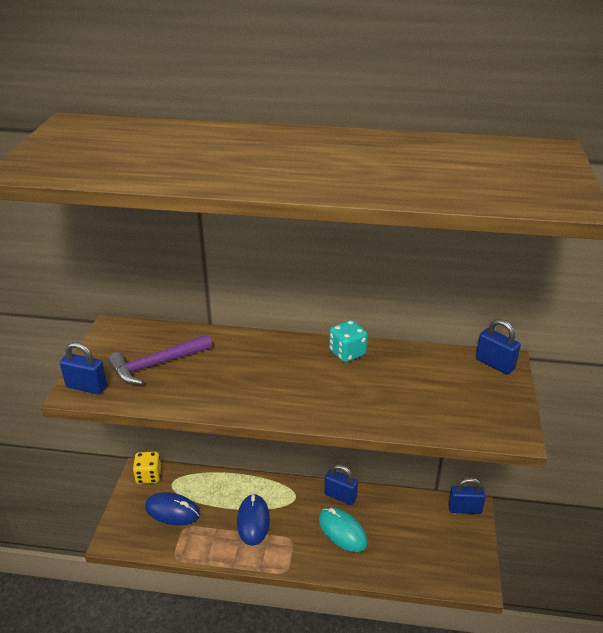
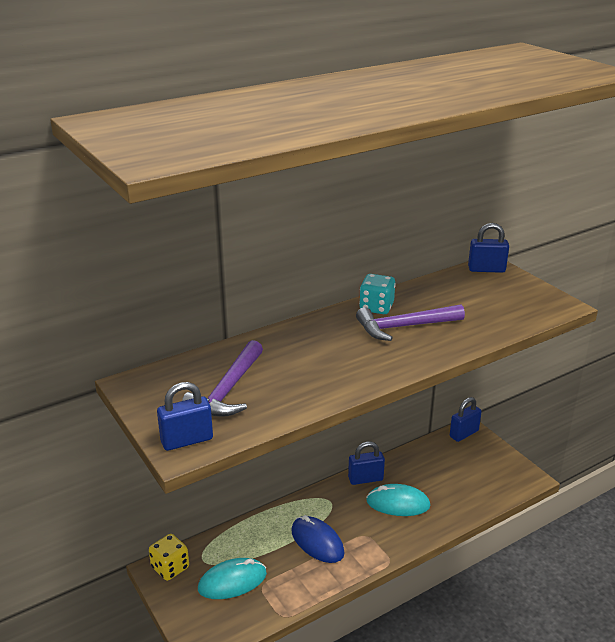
camera: 40 degrees left, 5 degrees down
blue mouse [145,492,200,525] -> turquoise mouse [198,558,267,599]
none -> purple hammer [356,304,465,341]

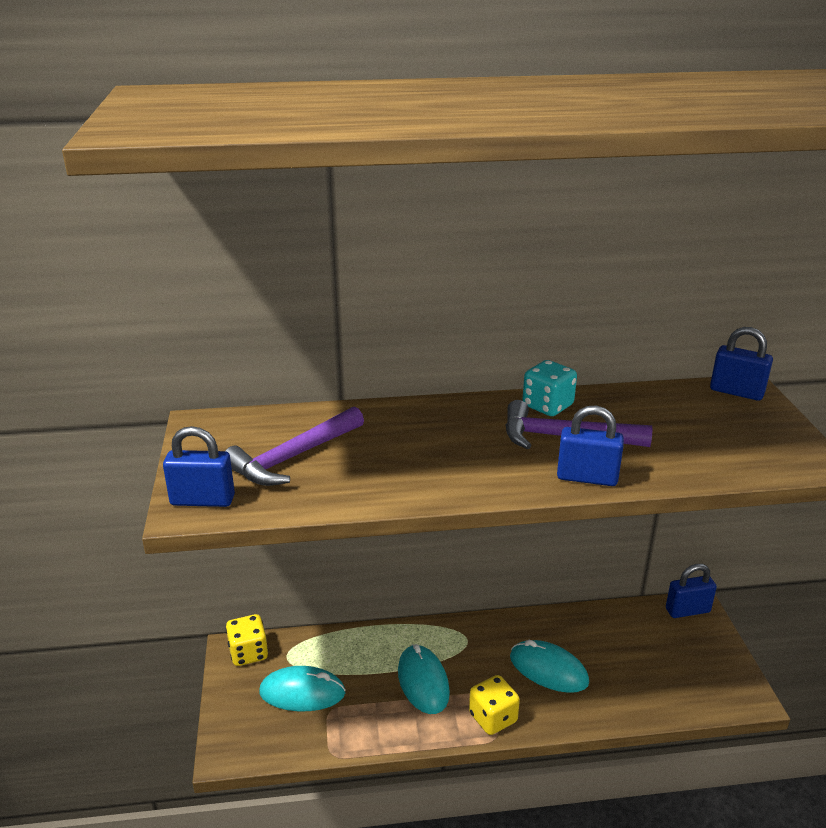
camera: 25 degrees right, 0 degrees up
blue mouse [291,515,344,563] -> turquoise mouse [398,644,450,714]
blue padlock [348,442,385,485] -> blue padlock moved to [557,405,624,486]
none -> yellow dice [469,675,520,735]

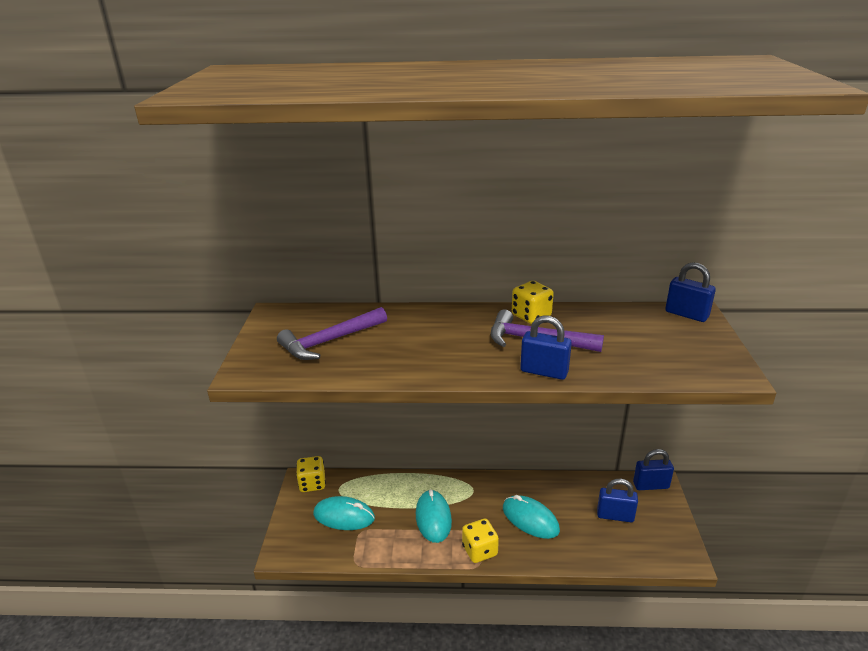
camera: 10 degrees right, 0 degrees up
blue padlock [163,426,235,507] -> blue padlock moved to [597,479,638,522]
turquoise dice [522,360,577,416] -> yellow dice [512,281,554,324]

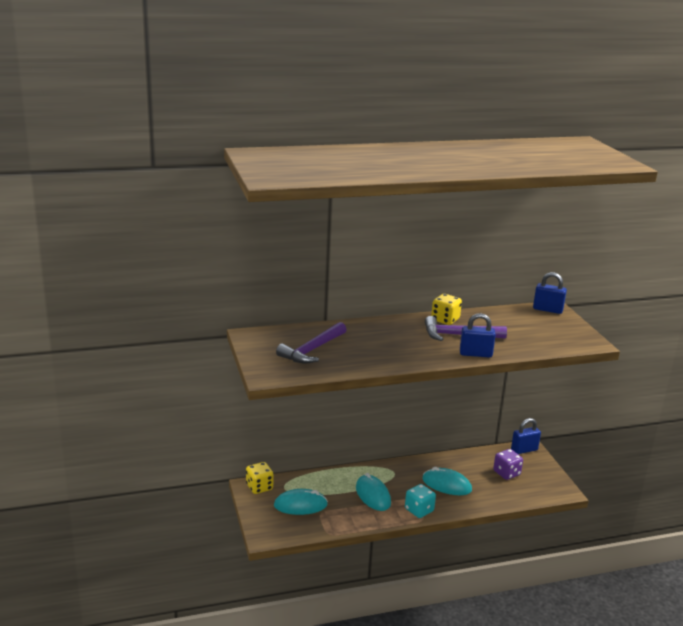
camera: 20 degrees left, 5 degrees down
yellow dice [462,519,499,563] -> turquoise dice [405,484,436,518]
blue padlock [597,479,638,522] -> purple dice [493,449,523,480]

